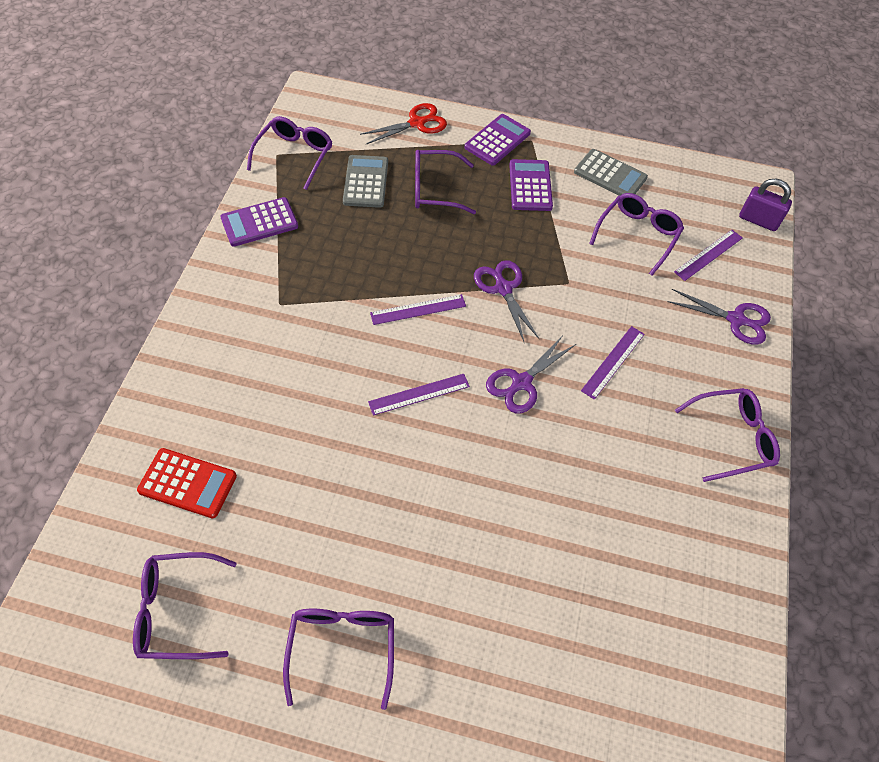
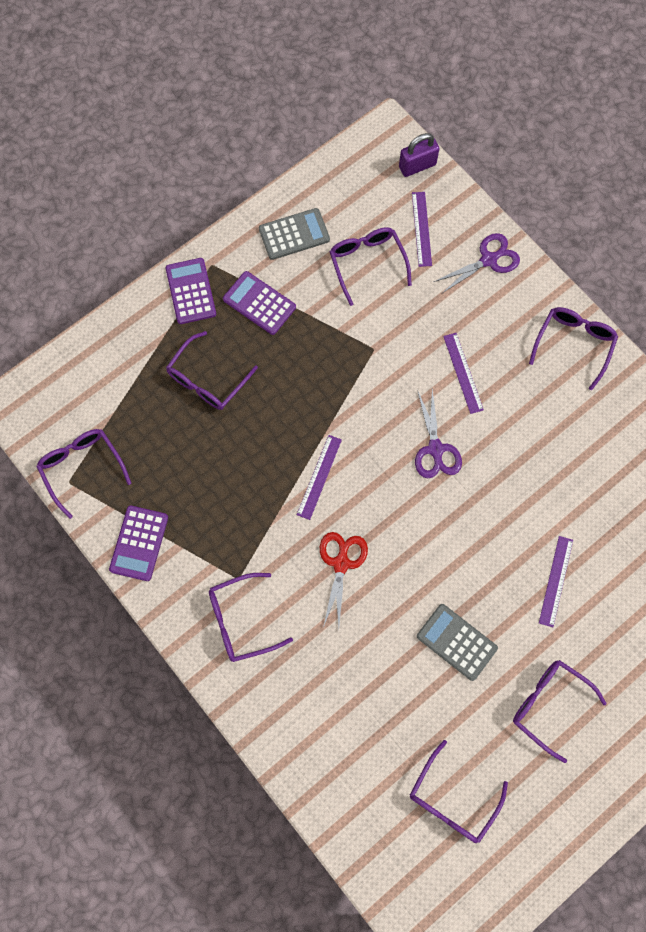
camera: 50 degrees left, 15 degrees up
red calculator [137,448,237,518] -> none
grey calculator [343,155,388,208] -> grey calculator moved to [417,604,498,681]
red scissors [360,103,447,144] -> red scissors moved to [320,532,368,628]
purple ruler [368,374,470,416] -> purple ruler moved to [539,536,573,627]
purple scissors [474,260,539,342] -> none
none -> purple glasses [209,573,293,662]

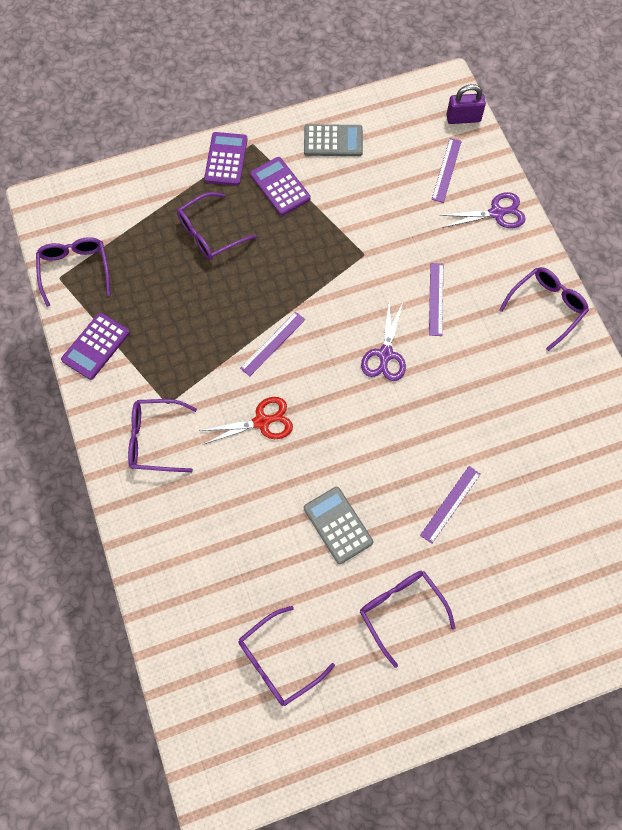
camera: 20 degrees right, 5 degrees down
red scissors [320,532,368,628] -> red scissors turned 45 degrees clockwise [199,397,293,445]
purple glasses [329,227,412,306] -> none

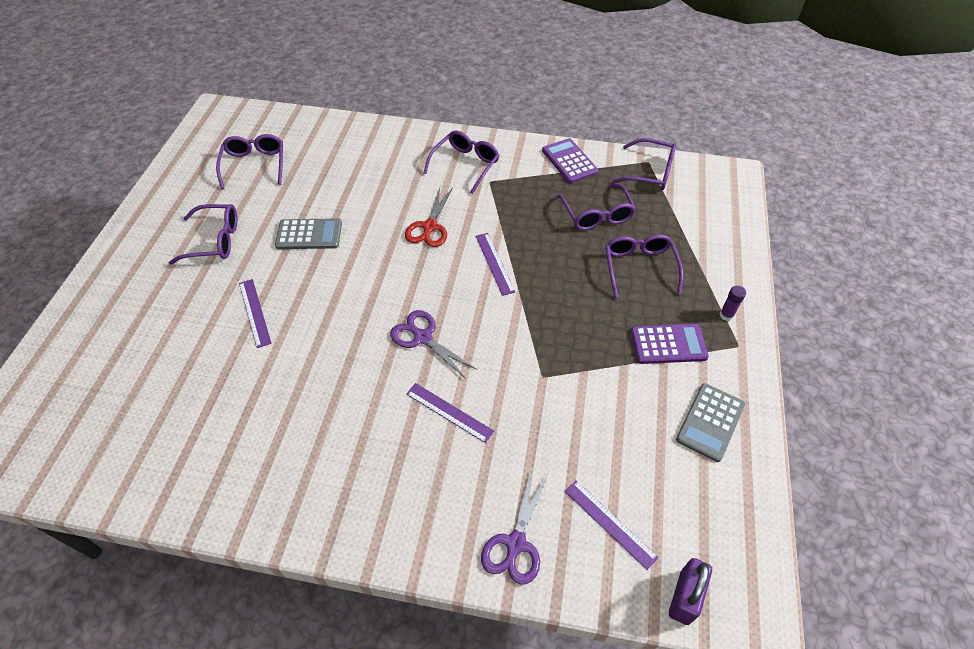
camera: 120 degrees right, 15 degrees down
purple calculator [204,132,248,186] -> purple glue stick [720,286,746,321]
purple glasses [499,267,589,351] -> purple glasses moved to [557,184,636,230]

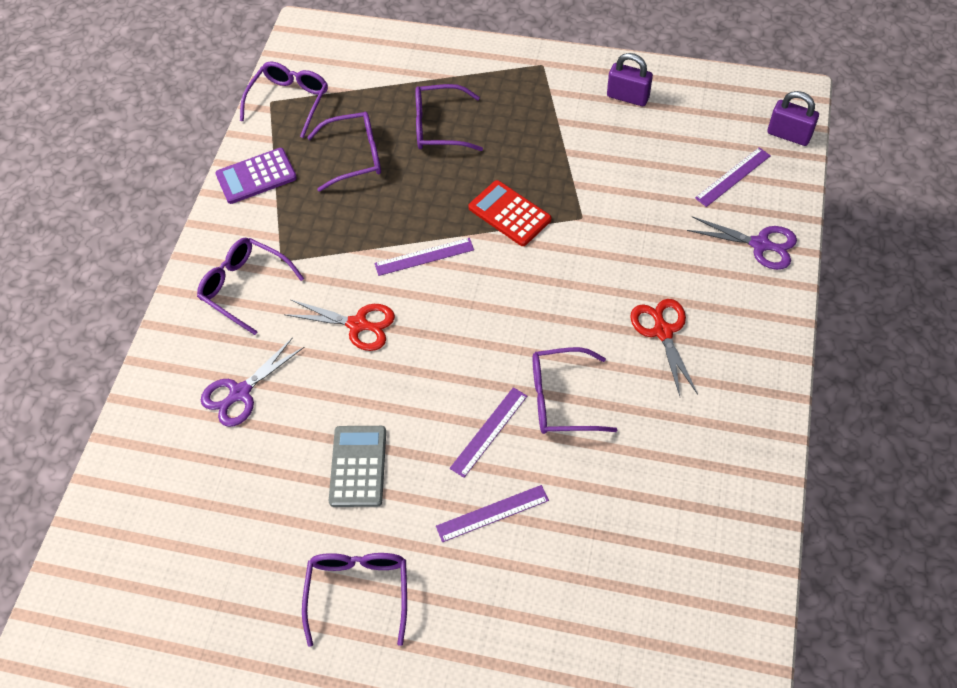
camera: 85 degrees left, 5 degrees up
purple glasses [216,134,283,189] -> purple glasses moved to [533,347,617,434]
purple scissors [390,310,477,379] -> purple scissors moved to [201,337,304,427]
purple ruler [406,383,494,443] -> purple ruler moved to [450,387,527,478]
purple calculator [631,324,709,364] -> none
grey calculator [676,383,745,462] -> purple padlock [607,53,653,106]
purple glue stick [720,286,746,321] -> none
none -> red calculator [468,180,552,246]
none -> red scissors [630,299,698,396]

